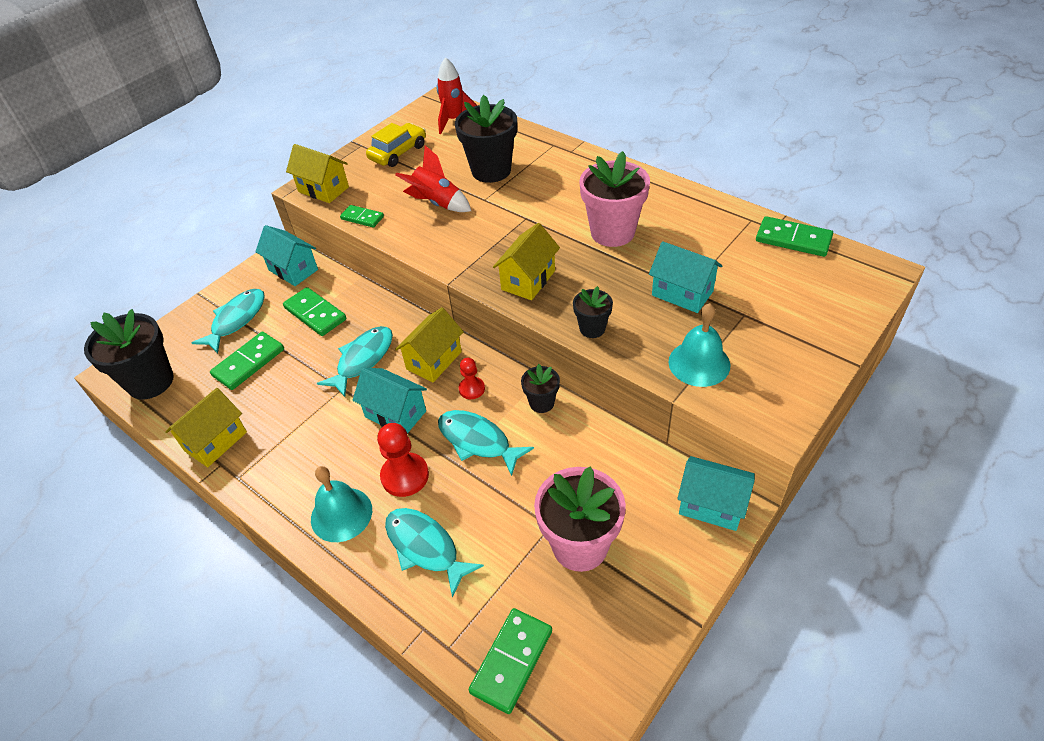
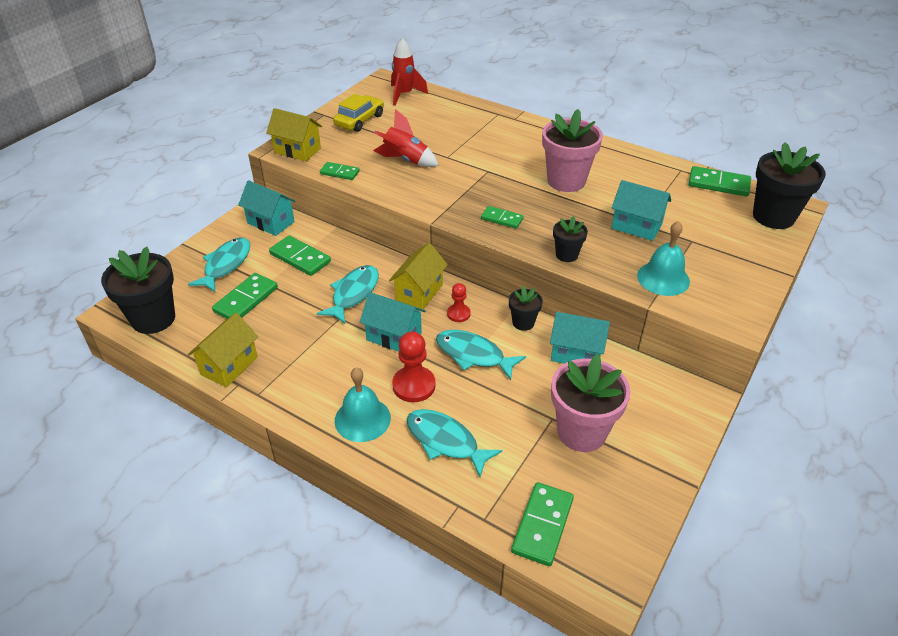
camera: 10 degrees left, 5 degrees down
black flower pot [455,95,517,183] -> black flower pot moved to [753,142,826,229]
yellow house [493,223,560,300] -> green domino [481,206,524,229]
turquoise house [677,456,755,531] -> turquoise house moved to [550,312,610,364]

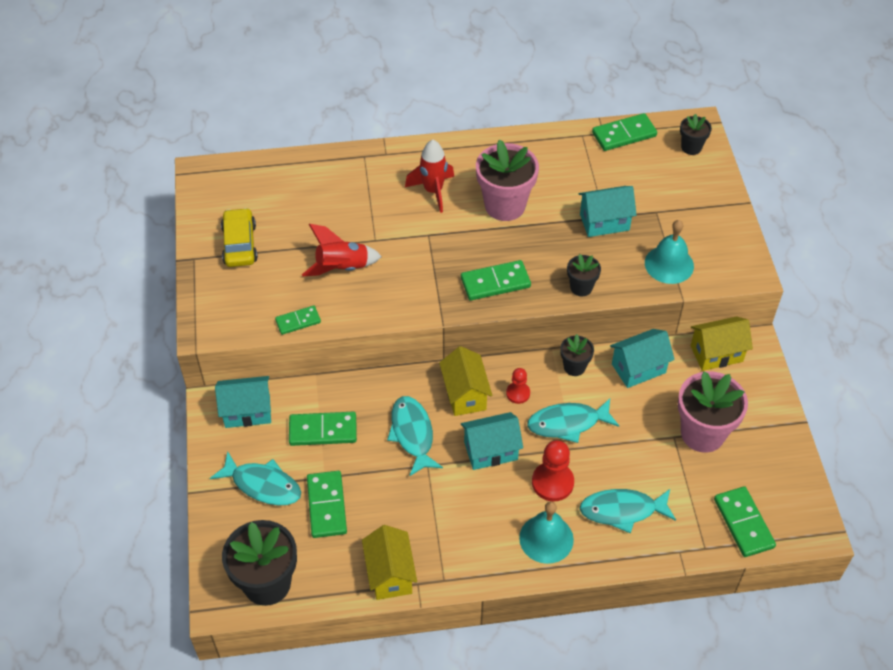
camera: 40 degrees left, 10 degrees up
turquoise fish [188,238,250,292] -> turquoise fish turned 135 degrees clockwise [210,451,301,505]
yellow house [266,108,322,161] -> yellow house moved to [690,317,753,371]
red rocket [391,38,428,106] -> red rocket moved to [405,140,454,213]
green domino [481,206,524,229] -> green domino [461,260,531,301], size x1.58
black flower pot [753,142,826,229] -> black flower pot [680,114,712,155], size x0.52

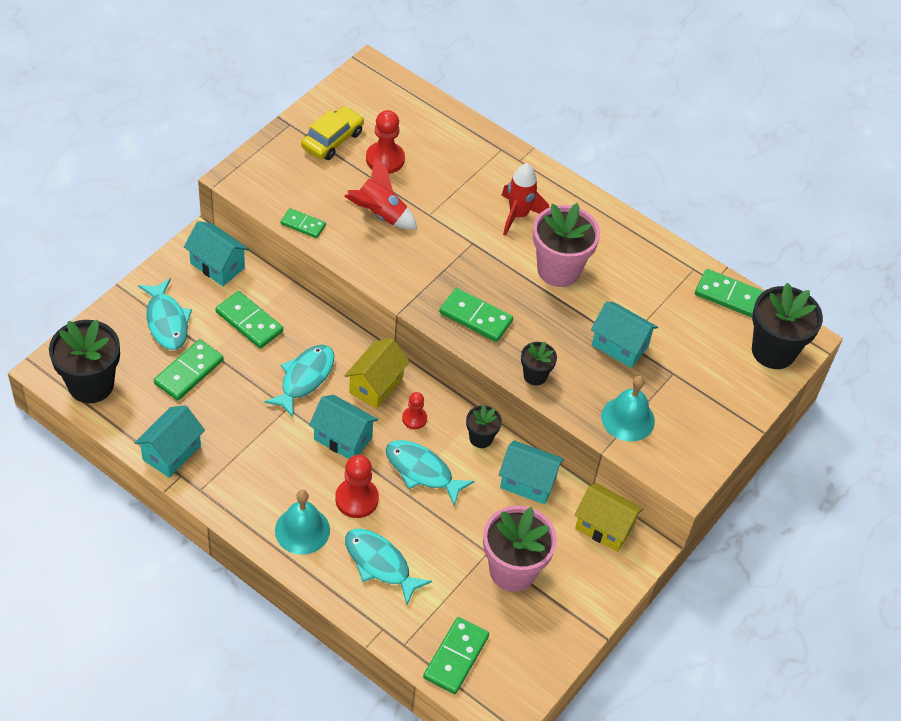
camera: 40 degrees right, 0 degrees up
yellow house [362,525,417,600] -> turquoise house [135,405,205,478]
black flower pot [680,114,712,155] -> black flower pot [752,283,823,369], size x1.93
none -> red pawn [366,110,405,174]

